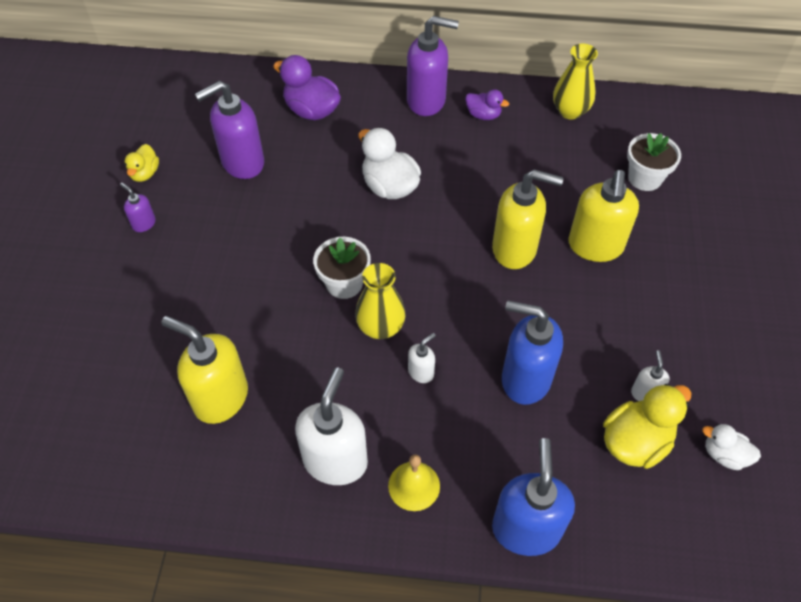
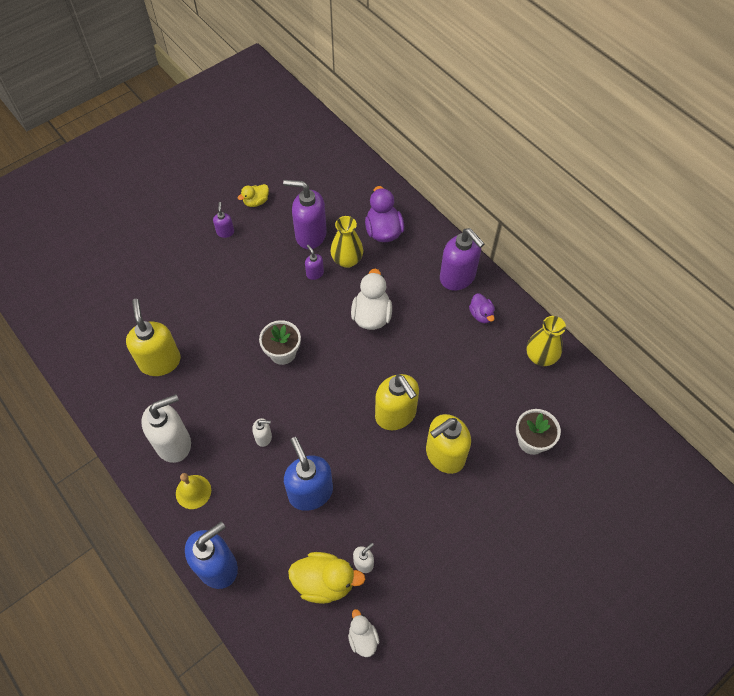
camera: 45 degrees right, 5 degrees up
yellow vase [355,263,406,339] -> yellow vase moved to [330,216,363,268]
none -> purple soap dispenser [305,245,324,280]

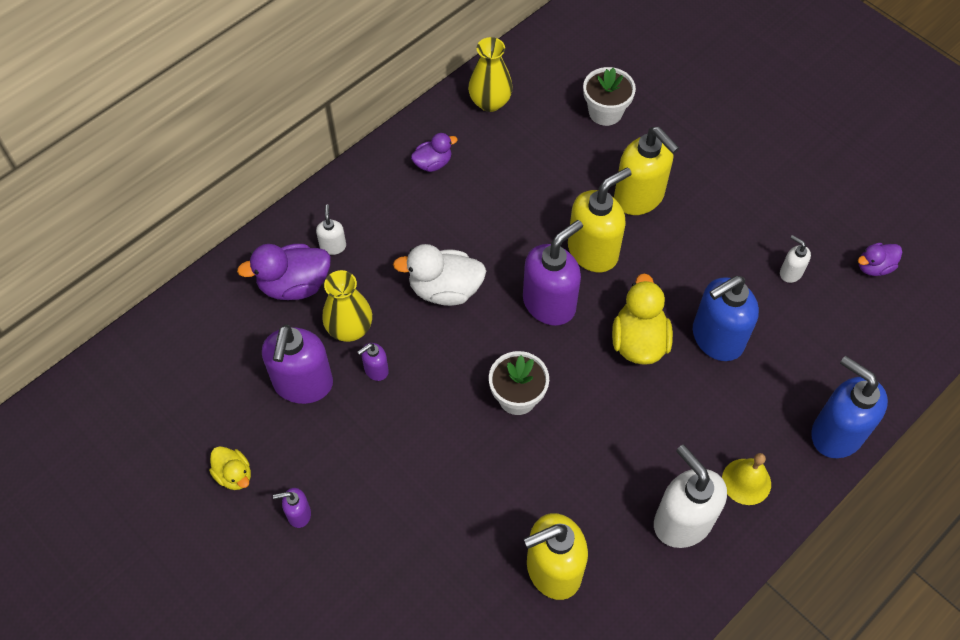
camera: 95 degrees left, 0 degrees up
white soap dispenser [252,418,272,447] -> white soap dispenser moved to [316,204,346,255]
yellow duck [288,552,366,604] -> yellow duck moved to [612,273,673,365]
white duck [348,609,379,657] -> purple duck [858,243,902,276]
purple soap dispenser [440,228,485,290] -> purple soap dispenser moved to [523,220,583,326]

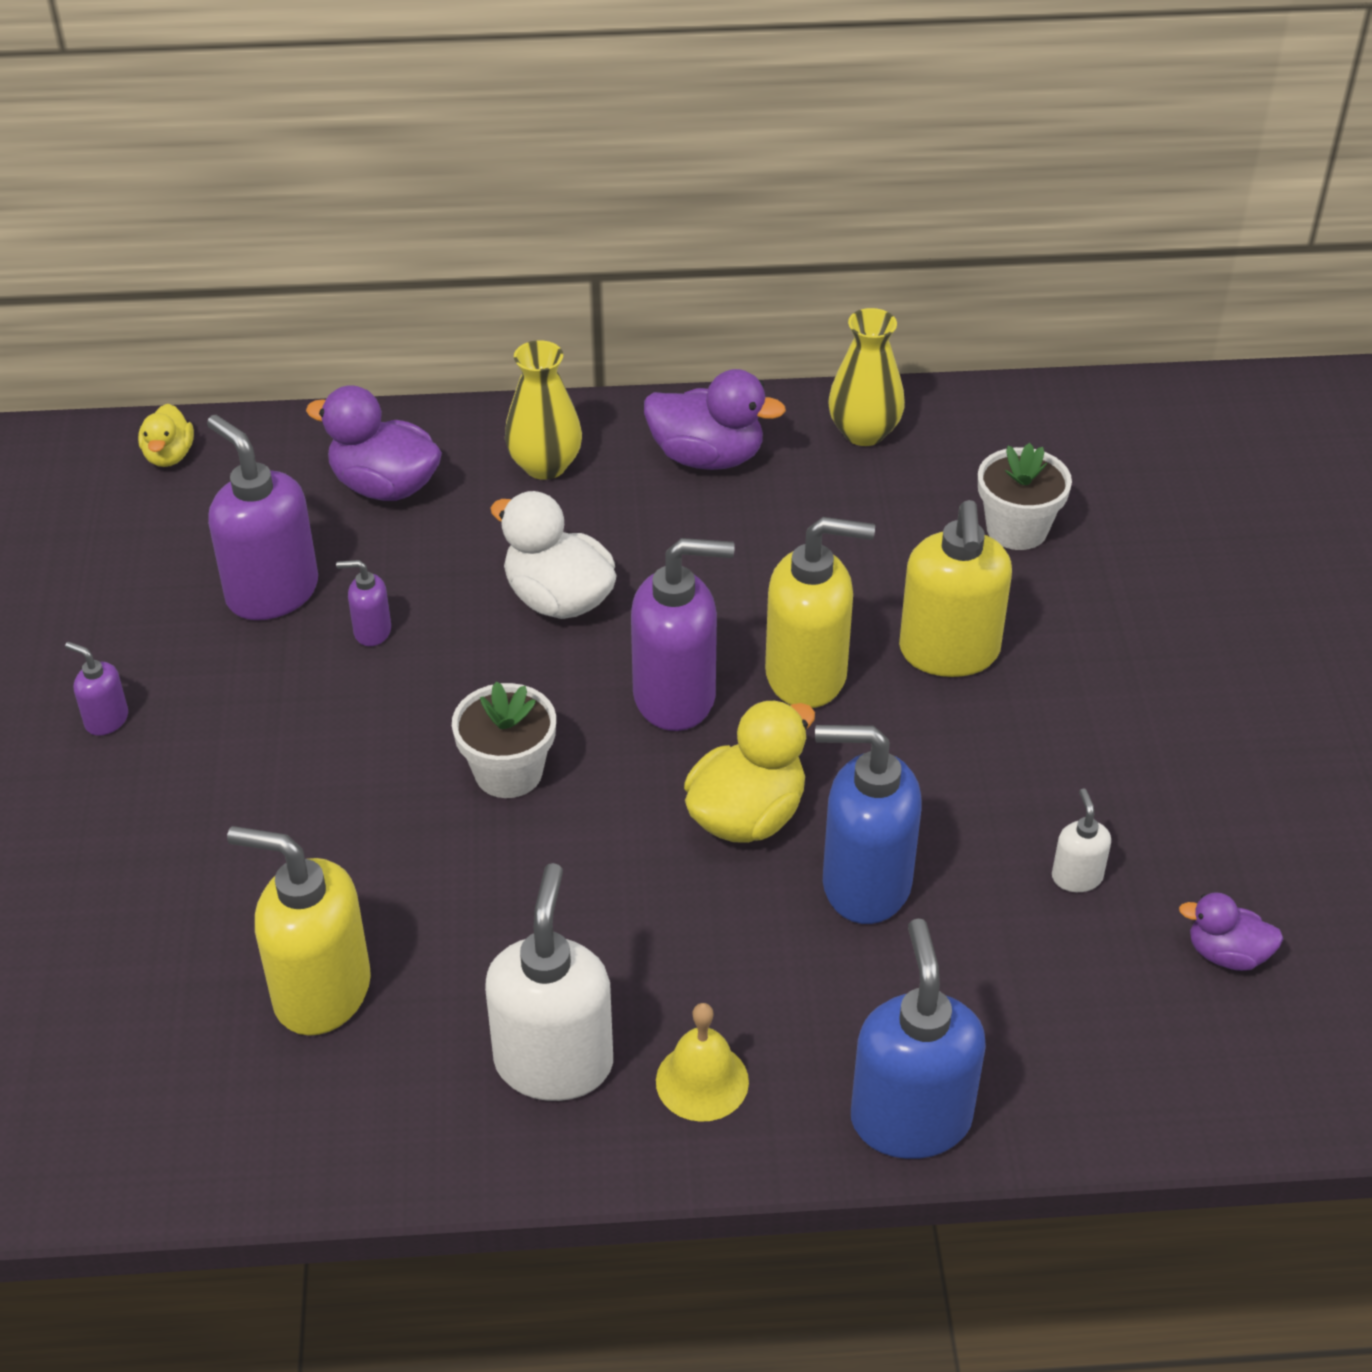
camera: 40 degrees right, 15 degrees down
yellow duck [209,446,251,490] -> yellow duck moved to [138,404,194,467]
purple soap dispenser [262,324,333,404] -> purple soap dispenser turned 90 degrees clockwise [207,415,318,620]
white soap dispenser [316,204,346,255] -> none
yellow vase [322,270,372,342] -> yellow vase moved to [505,340,582,480]
purple duck [411,133,458,172] -> purple duck [644,369,786,470], size x1.71

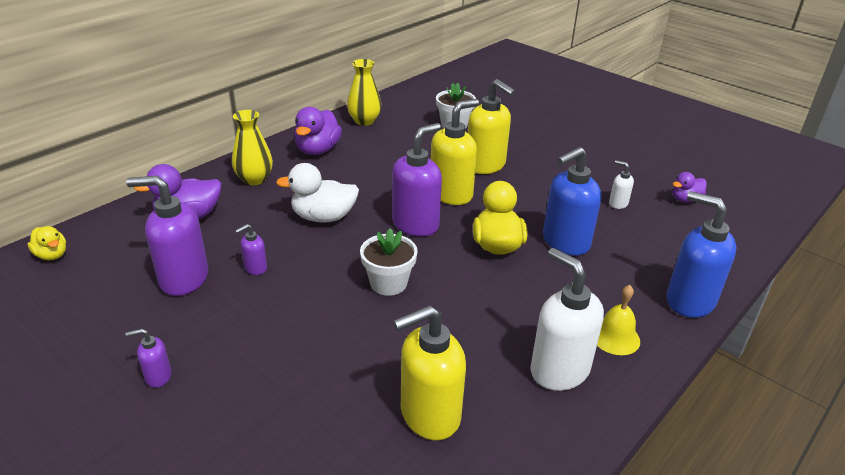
camera: 45 degrees left, 10 degrees down
purple duck [644,369,786,470] -> purple duck turned 135 degrees clockwise [294,107,342,155]

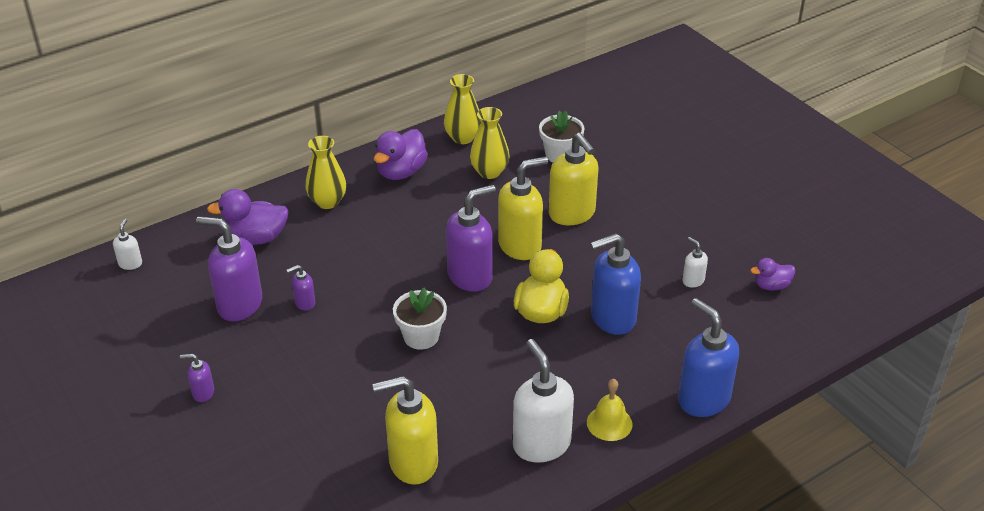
camera: 15 degrees right, 5 degrees up
yellow duck [27,226,66,260] -> white soap dispenser [113,219,142,270]
white duck [276,163,359,223] -> none
none -> yellow vase [470,107,510,179]

